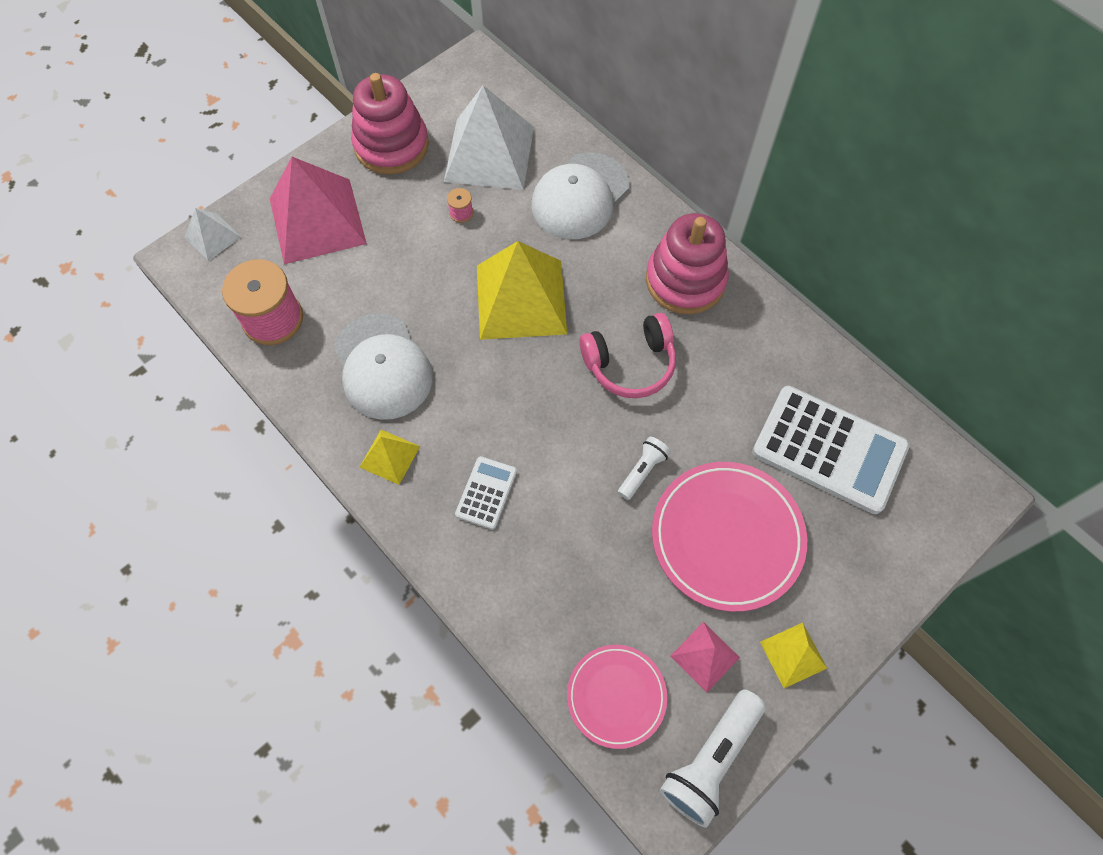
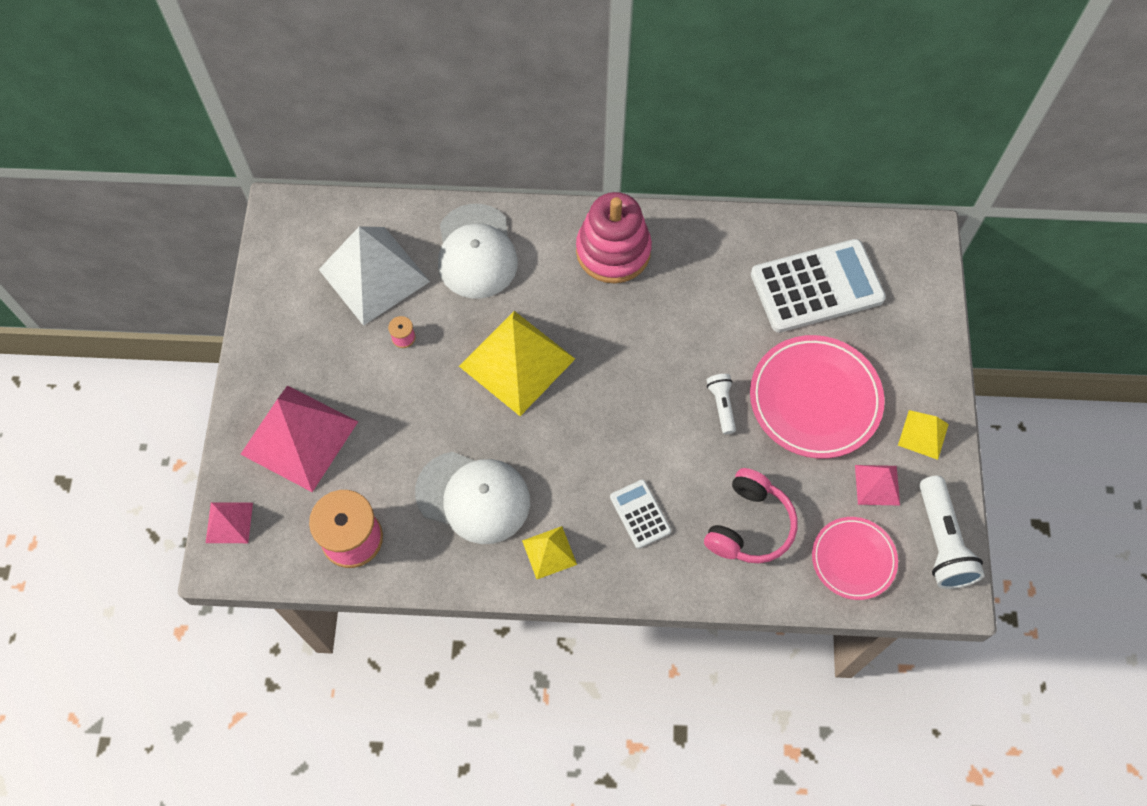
camera: 45 degrees left, 0 degrees up
white pyramid [184,208,241,261] -> pink pyramid [206,502,253,543]
pink stacking toy [351,73,429,175] -> none
pink headphones [580,313,676,398] -> pink headphones moved to [704,468,798,563]

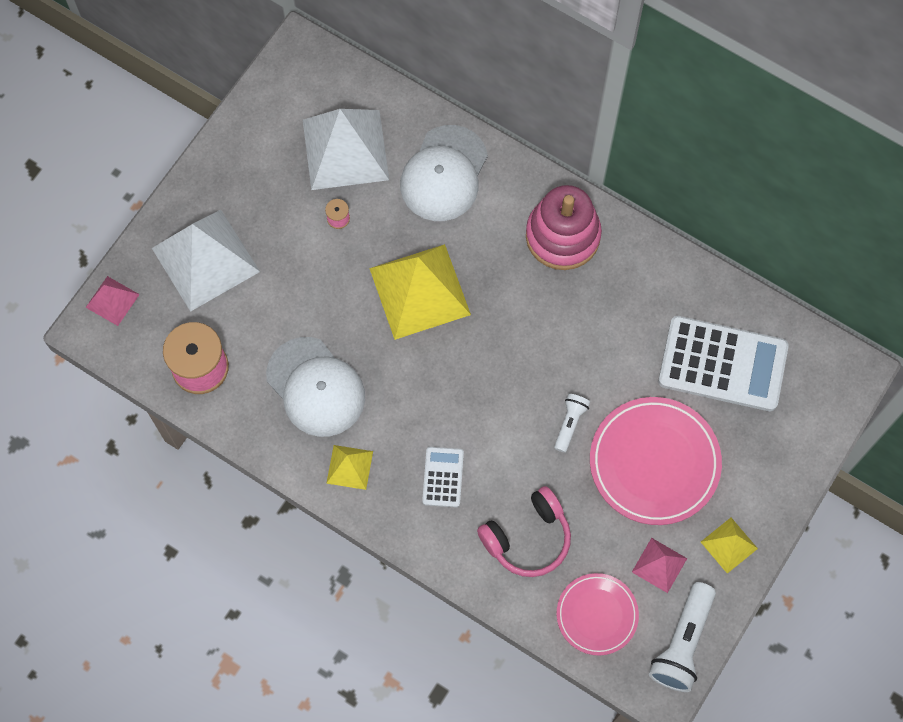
camera: 30 degrees right, 5 degrees up
pink pyramid [240,385,358,492] -> white pyramid [152,210,260,312]

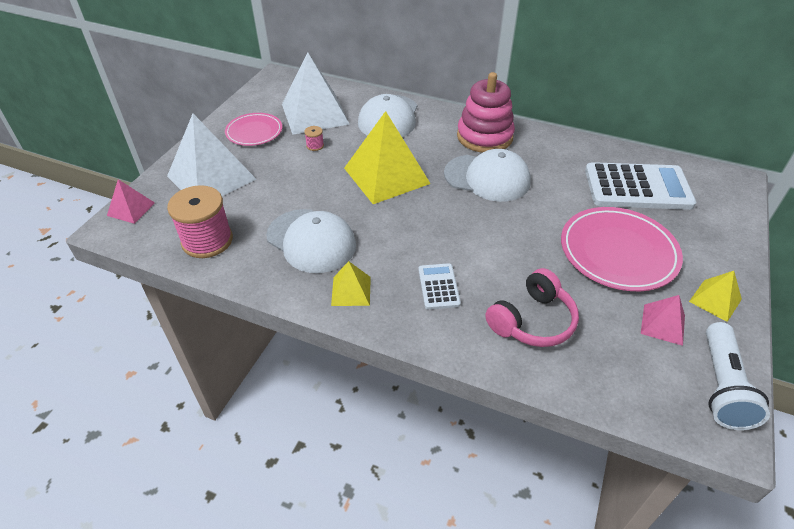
camera: 10 degrees left, 25 degrees down
white flashlight [554,394,590,453] -> none
pink plate [557,573,639,656] -> pink plate moved to [225,113,282,146]
none -> white cap [444,149,531,202]

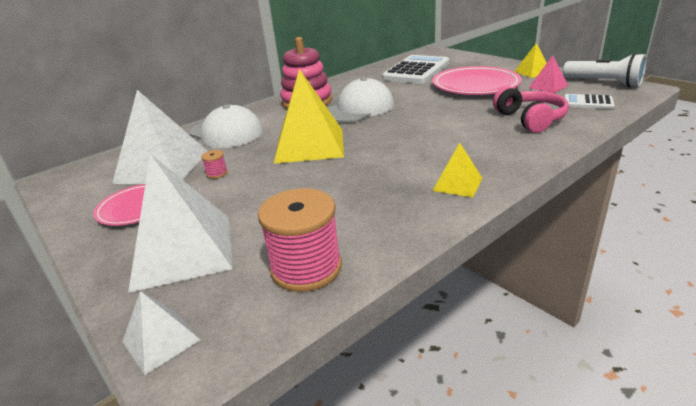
camera: 60 degrees left, 15 degrees down
pink pyramid [107,179,155,224] -> white pyramid [122,291,201,375]
white cap [266,209,356,273] -> none
white calculator [418,263,461,310] -> white calculator moved to [564,94,614,109]

